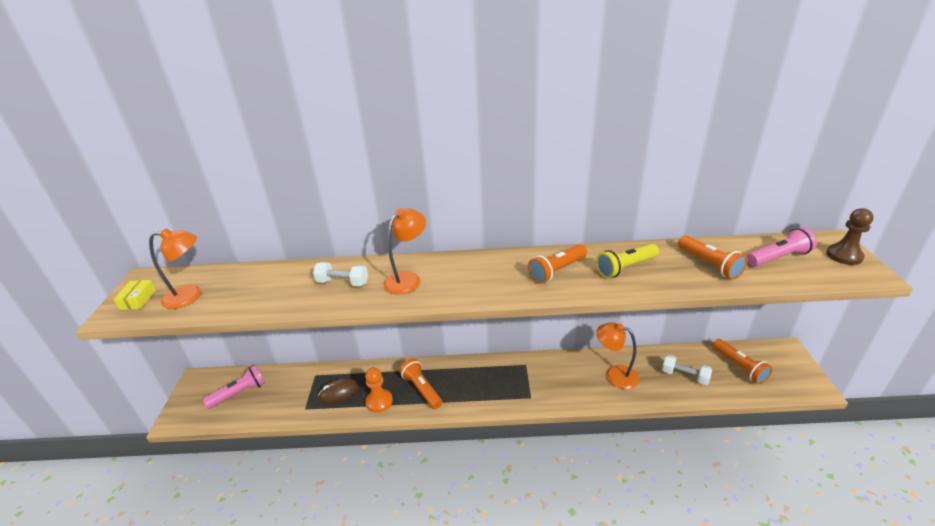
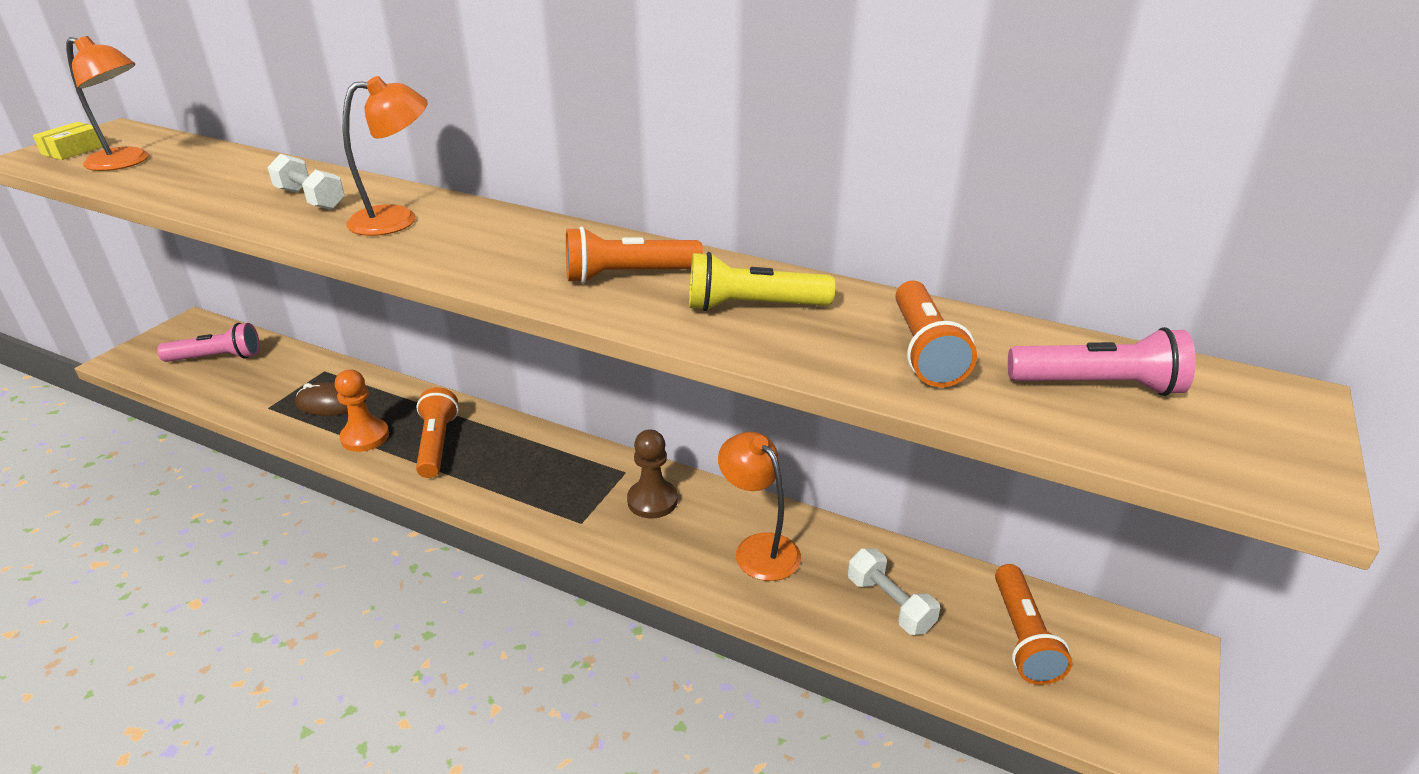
camera: 25 degrees right, 0 degrees up
brown pawn [826,208,874,265] -> brown pawn moved to [627,429,678,518]

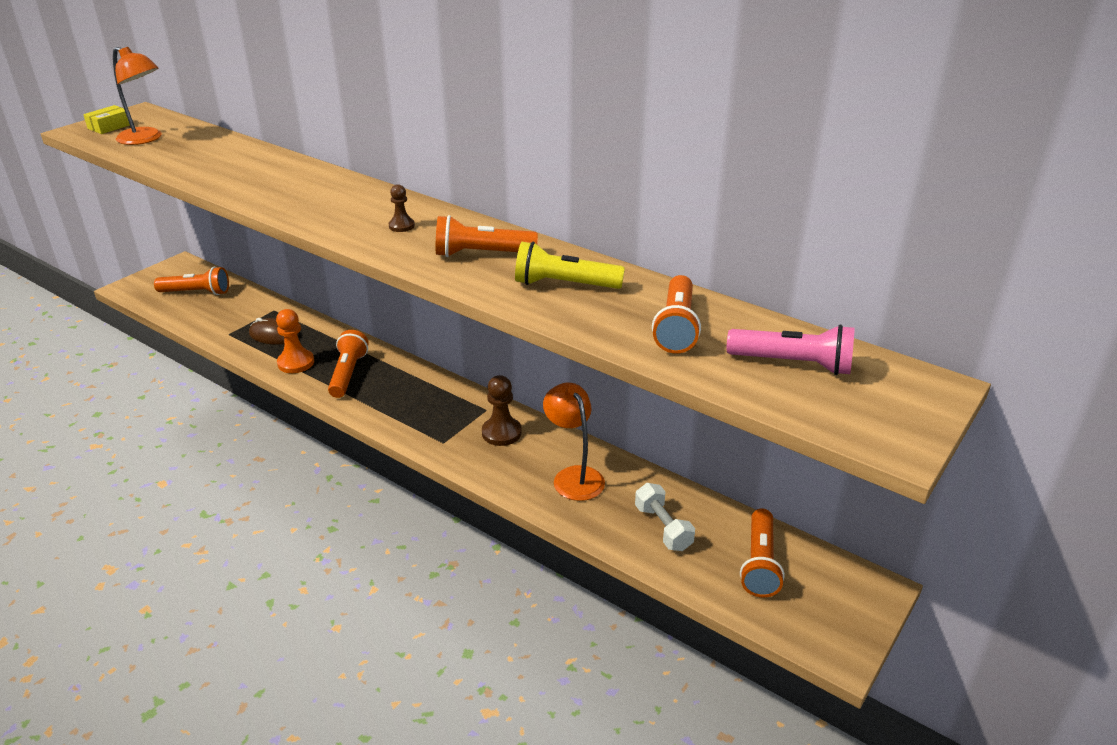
camera: 10 degrees right, 0 degrees up
pink flashlight [157,323,260,362] -> orange flashlight [154,267,229,295]
white dumbbell [267,154,345,210] -> none
orange lamp [343,76,428,236] -> none
none -> brown pawn [389,184,415,232]

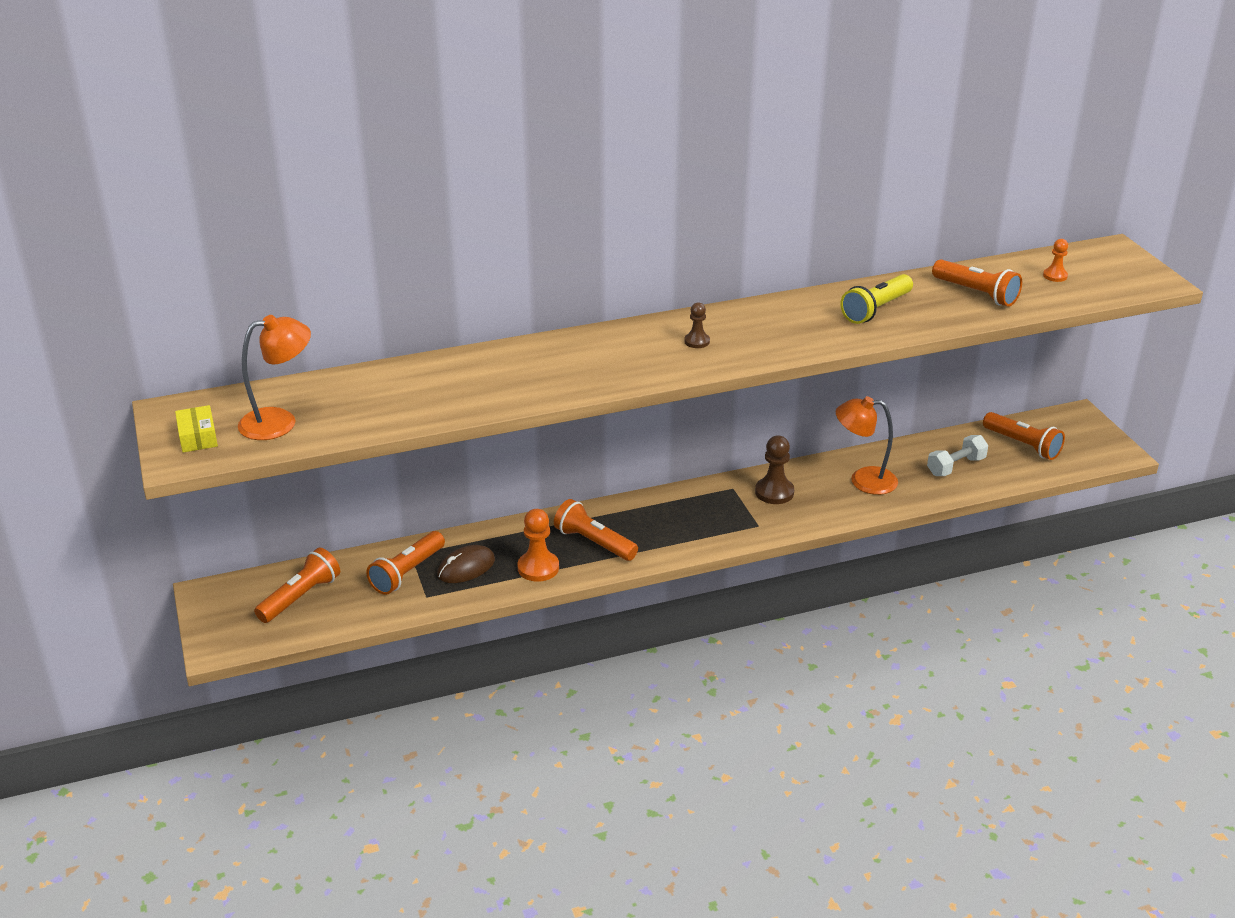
camera: 55 degrees left, 0 degrees up
orange flashlight [436,215,538,257] -> orange flashlight moved to [366,531,445,595]
white dumbbell [635,483,695,551] -> white dumbbell turned 45 degrees counterclockwise [927,435,988,476]
pink flashlight [727,325,855,375] -> orange pawn [1043,239,1068,282]

